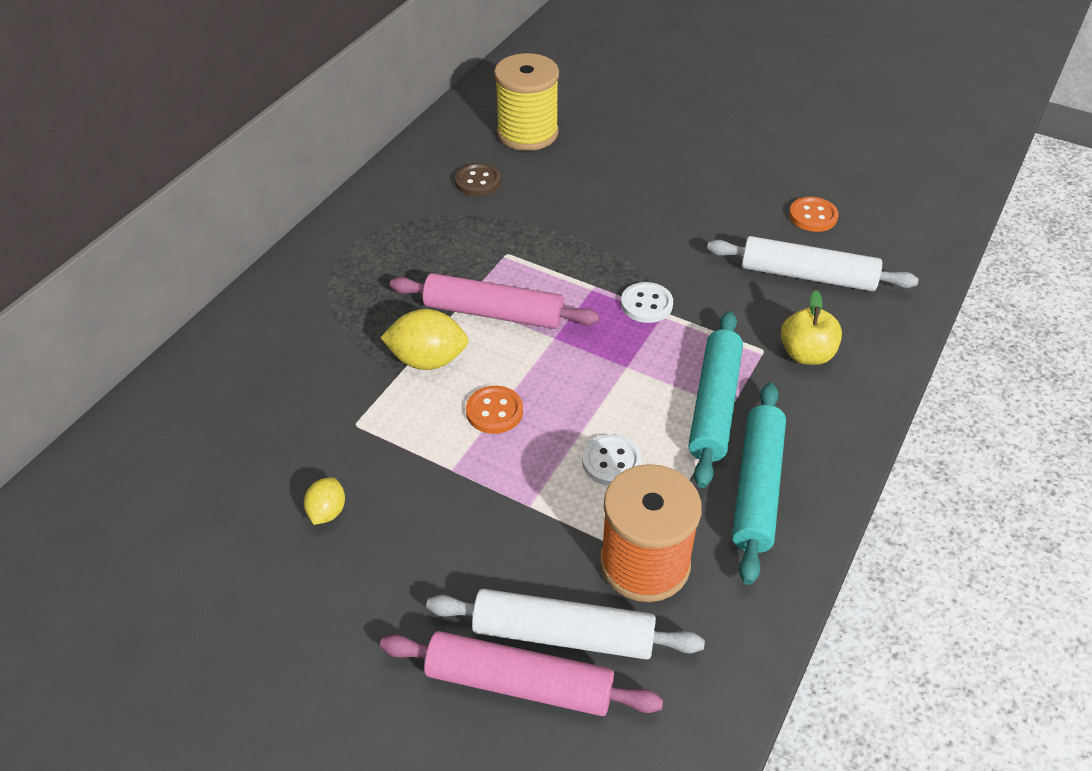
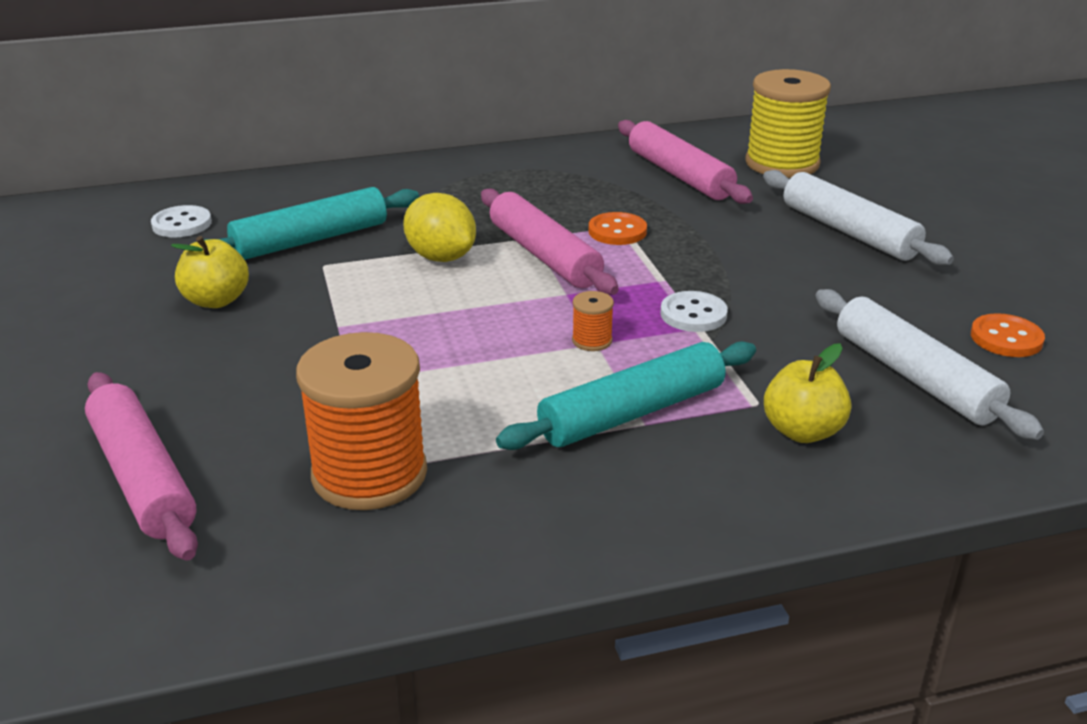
camera: 45 degrees right, 15 degrees down
yellow lemon [304,477,345,525] -> yellow apple [171,236,249,308]
white rolling pin [426,589,705,660] -> white rolling pin moved to [763,170,954,265]
brown button [455,163,501,196] -> pink rolling pin [618,120,753,204]
orange button [466,386,523,434] -> orange button moved to [589,212,647,245]
white button [582,434,642,486] -> white button moved to [151,205,212,237]
turquoise rolling pin [732,383,786,585] -> turquoise rolling pin moved to [196,187,419,260]
none -> orange spool [572,291,614,351]

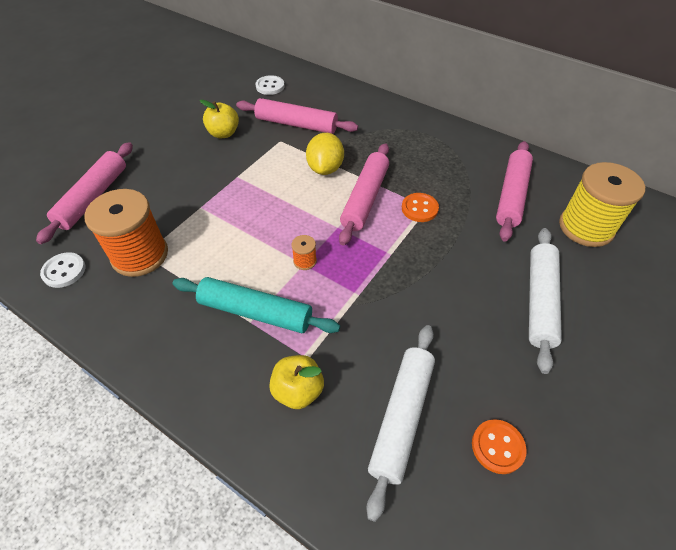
camera: 50 degrees right, 20 degrees up
turquoise rolling pin [196,187,419,260] -> pink rolling pin [236,98,358,134]
white button [660,291,728,332] -> white button moved to [40,252,86,288]

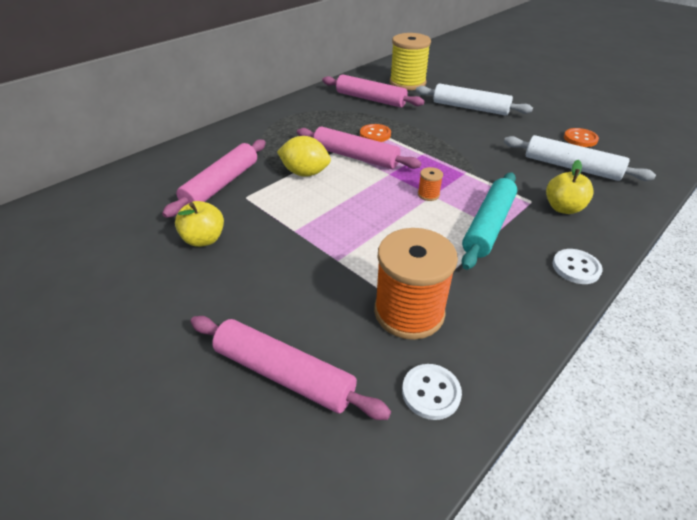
camera: 80 degrees left, 10 degrees down
white button [255,75,285,95] -> white button moved to [552,249,603,284]

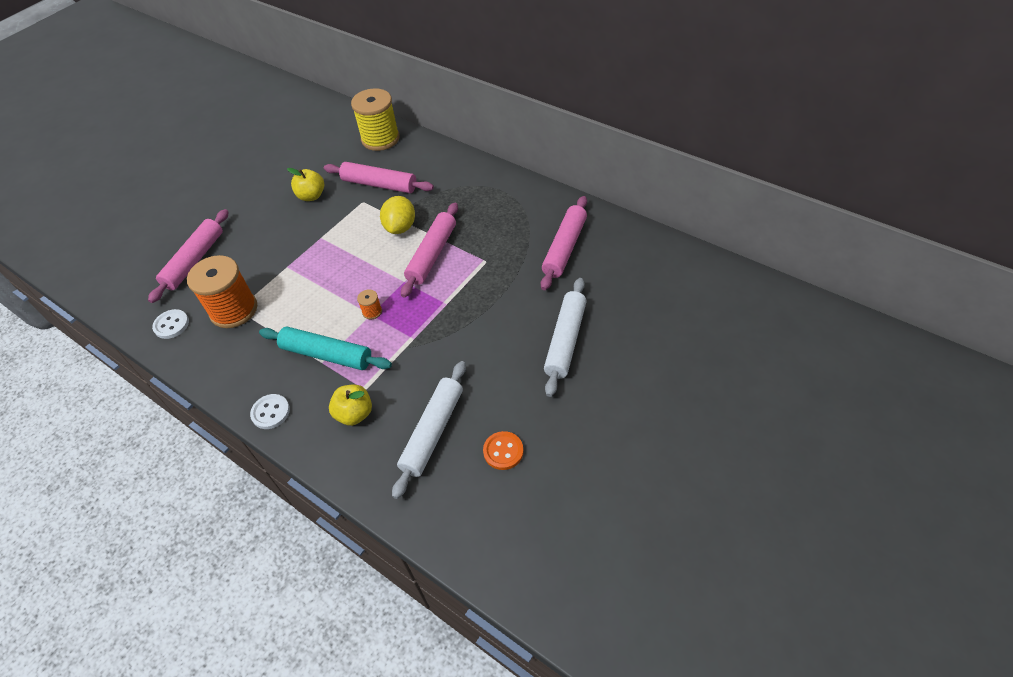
camera: 85 degrees right, 10 degrees up
orange button [360,124,391,142] -> none
yellow spool [390,33,431,90] -> yellow spool moved to [351,88,400,151]

